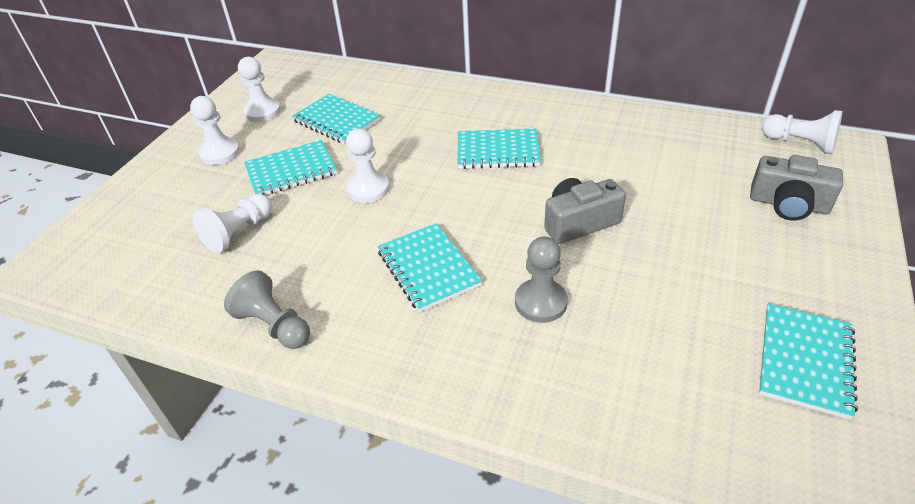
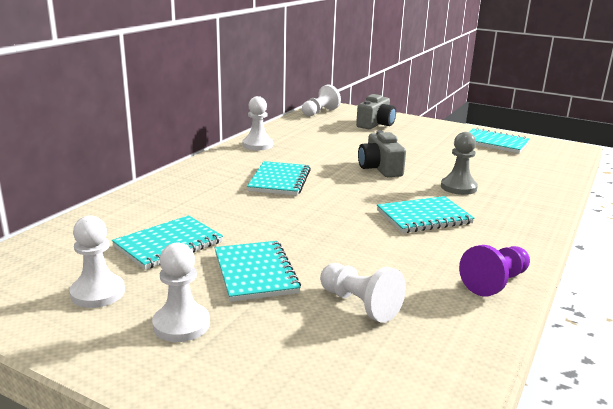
camera: 85 degrees left, 20 degrees down
grey pawn [224,270,310,349] -> purple pawn [459,245,530,296]
white pawn [346,129,389,203] -> white pawn moved to [242,96,273,150]

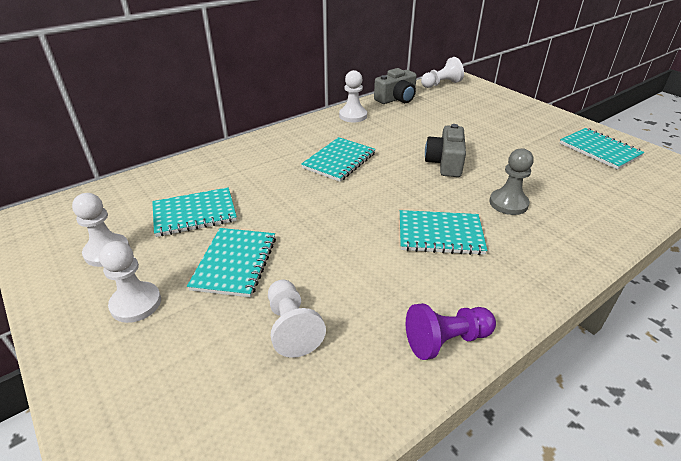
camera: 25 degrees right, 15 degrees up
grey camera [356,94,396,129] -> grey camera moved to [374,68,417,104]

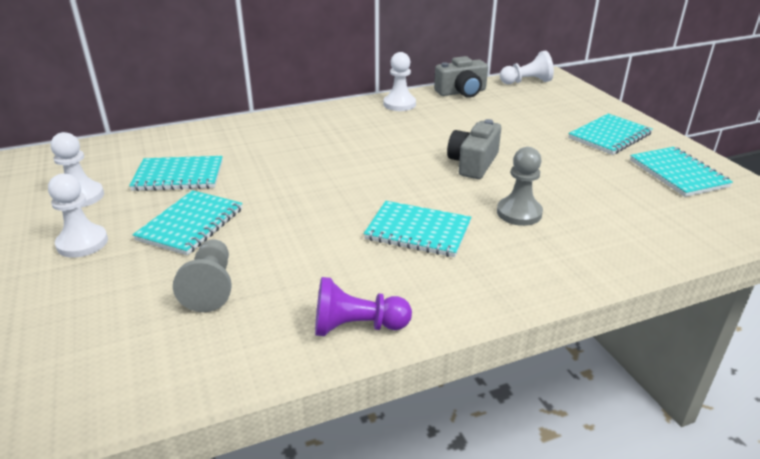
camera: 15 degrees right, 5 degrees down
white pawn [268,279,326,358] -> grey pawn [173,239,232,312]
turquoise notebook [301,137,376,182] -> turquoise notebook moved to [568,114,653,155]

